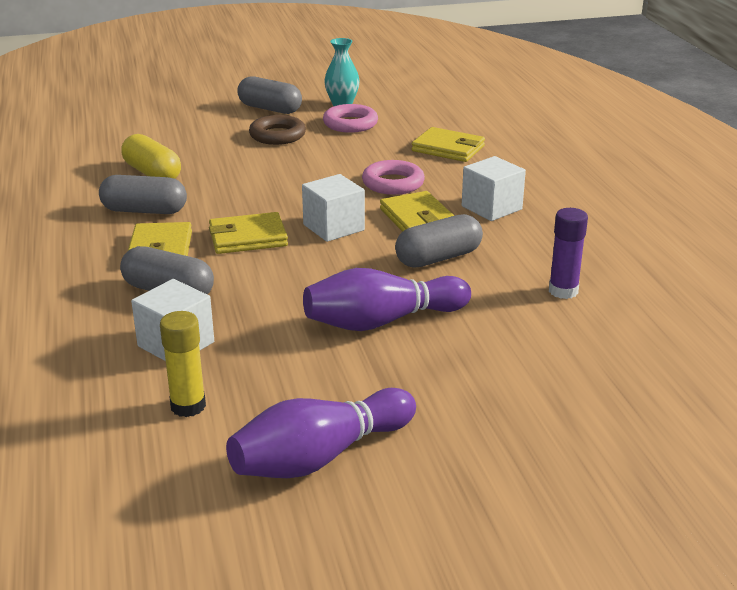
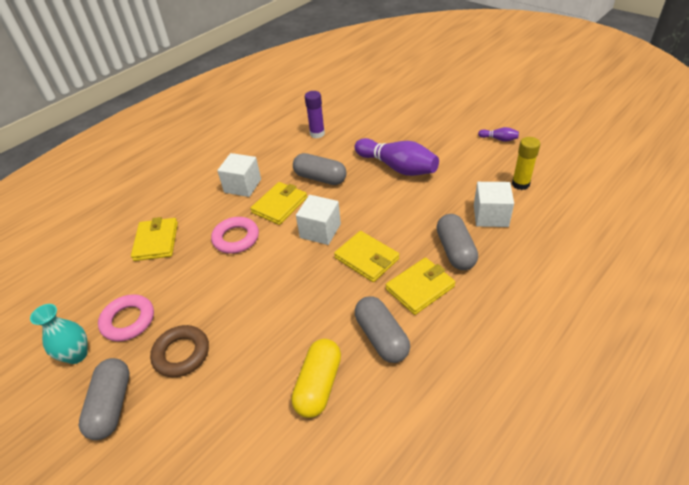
camera: 120 degrees left, 15 degrees up
purple bowling pin [226,388,416,478] -> purple bowling pin [478,127,519,142], size x0.44

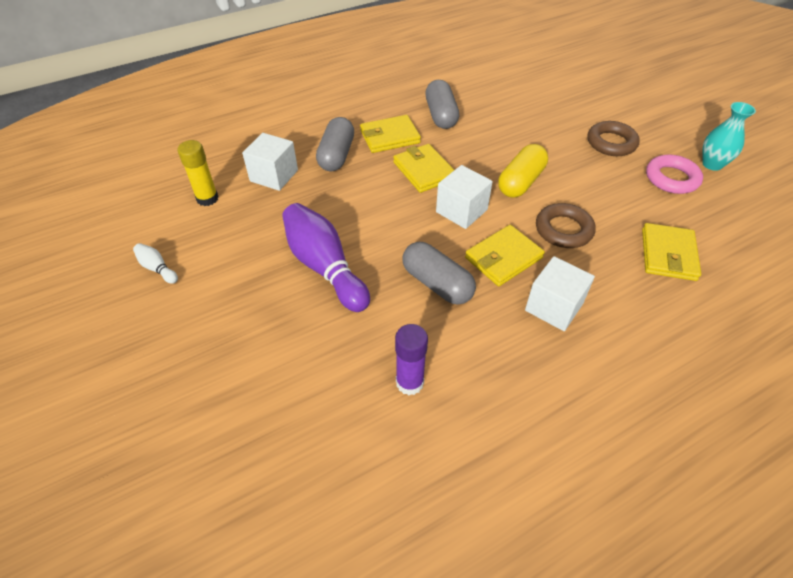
camera: 165 degrees left, 5 degrees up
grey capsule [79,358,130,440] -> none
pink ring [211,217,259,254] -> brown ring [536,203,595,248]
yellow capsule [292,339,341,418] -> yellow capsule moved to [498,144,548,198]
purple bowling pin [478,127,519,142] -> white bowling pin [133,243,178,284]

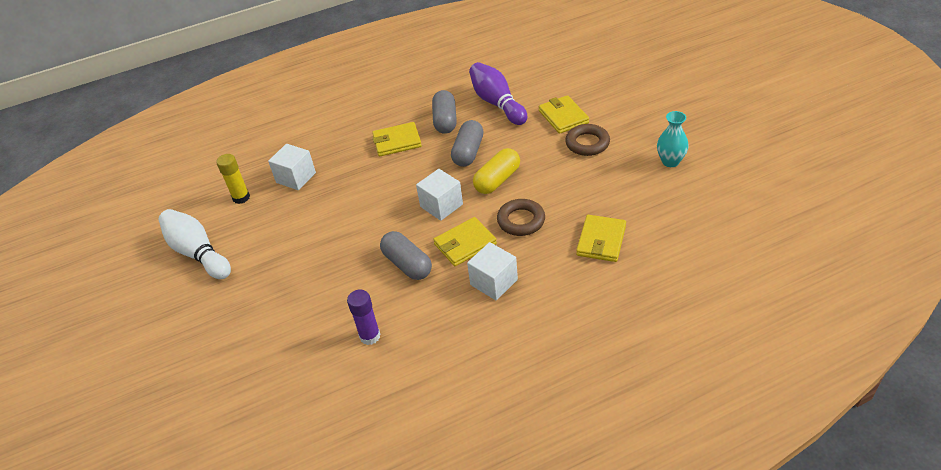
camera: 10 degrees right, 5 degrees down
white bowling pin [133,243,178,284] -> white bowling pin [159,209,231,279], size x2.28
purple bowling pin [282,203,370,312] -> purple bowling pin moved to [469,62,527,125]
grey capsule [316,117,354,171] -> grey capsule moved to [451,120,484,167]
yellow wallet [393,144,454,193] -> yellow wallet moved to [539,95,589,134]
pink ring [646,154,703,194] -> none

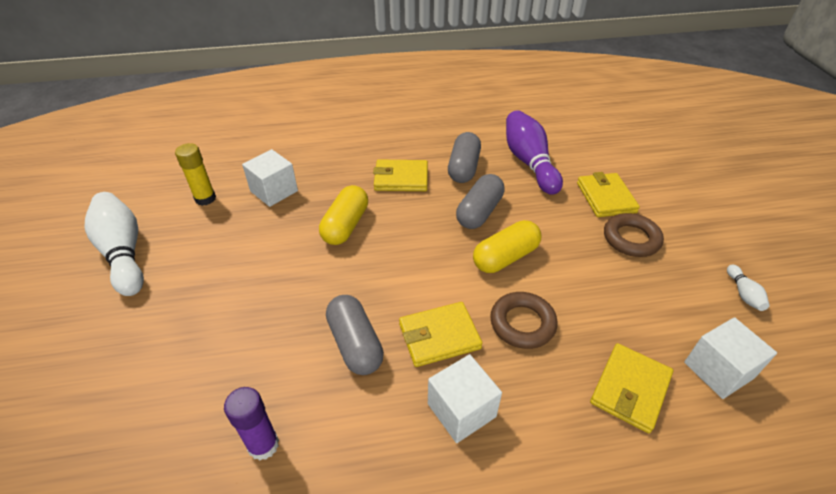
camera: 10 degrees right, 0 degrees up
white cube [416,169,463,221] -> white cube moved to [684,317,777,399]
turquoise vase [657,111,689,167] -> white bowling pin [727,265,770,311]
none -> yellow capsule [319,185,368,245]

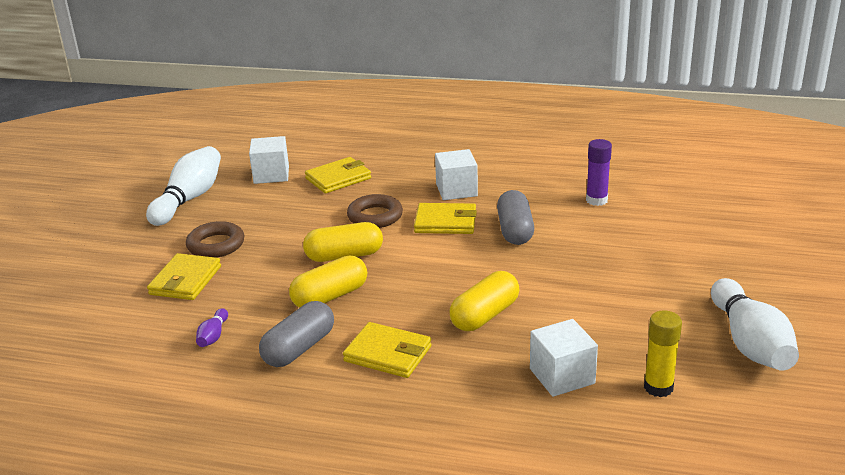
camera: 155 degrees left, 15 degrees down
grey capsule [456,174,505,229] -> yellow capsule [289,256,367,308]
purple bowling pin [506,110,563,195] -> purple bowling pin [196,308,228,347], size x0.44
white bowling pin [727,265,770,311] -> white bowling pin [146,146,221,226], size x2.28

